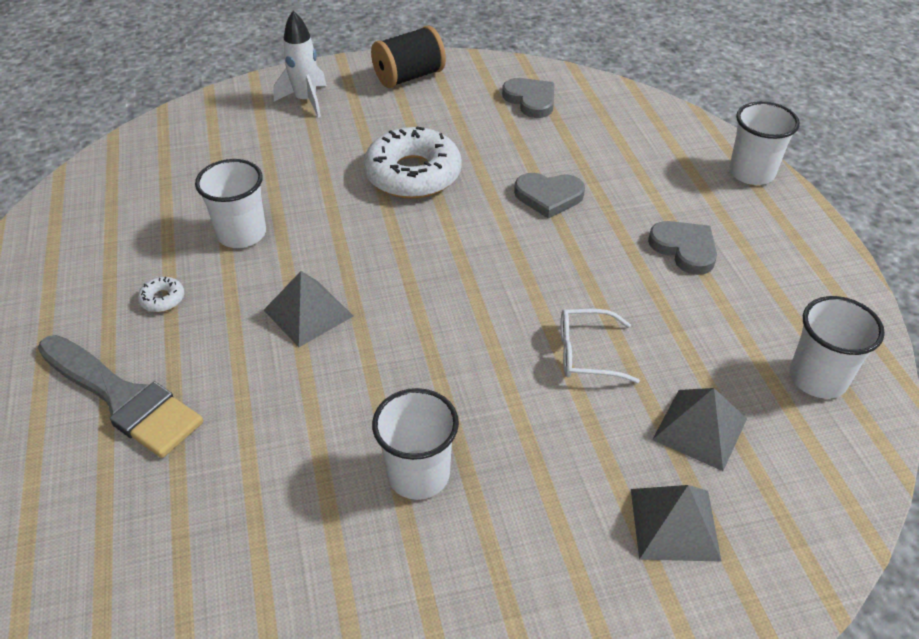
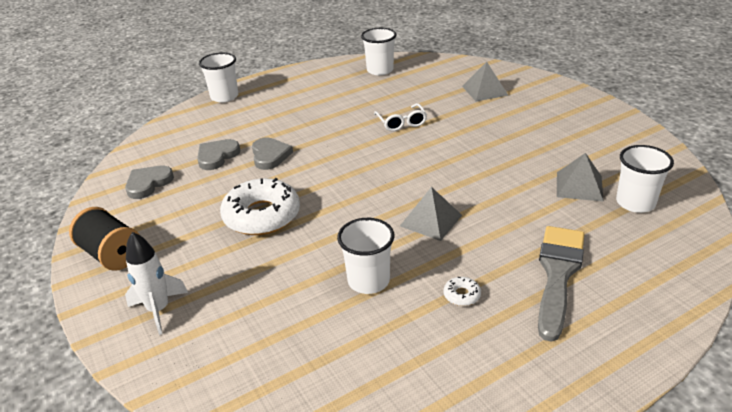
camera: 105 degrees left, 10 degrees down
white cup [372,388,459,500] -> white cup moved to [616,145,674,213]
grey heart [648,221,717,275] -> grey heart moved to [197,139,240,170]
grey pyramid [652,388,747,471] -> grey pyramid moved to [557,153,604,202]

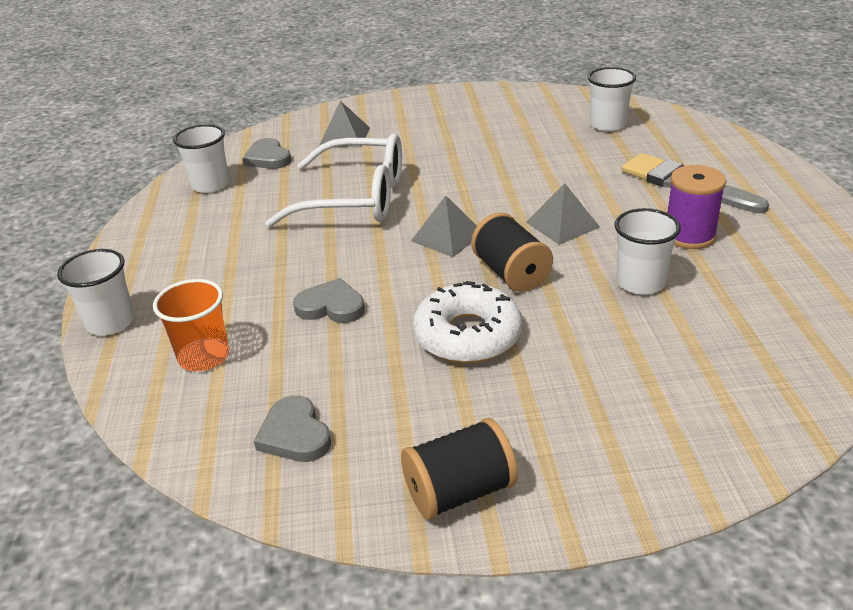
camera: 65 degrees left, 0 degrees up
white rocket [125,232,188,335] -> none
grey heart [197,139,240,170] -> grey heart moved to [242,138,292,169]
white glasses [374,103,427,131] -> white glasses [265,134,402,227], size x2.20
white donut [443,277,481,306] -> purple spool [667,165,726,249]
grey pyramid [557,153,604,202] -> grey pyramid moved to [411,195,477,257]
none -> orange cup [153,279,229,371]
none -> black spool [471,213,553,292]

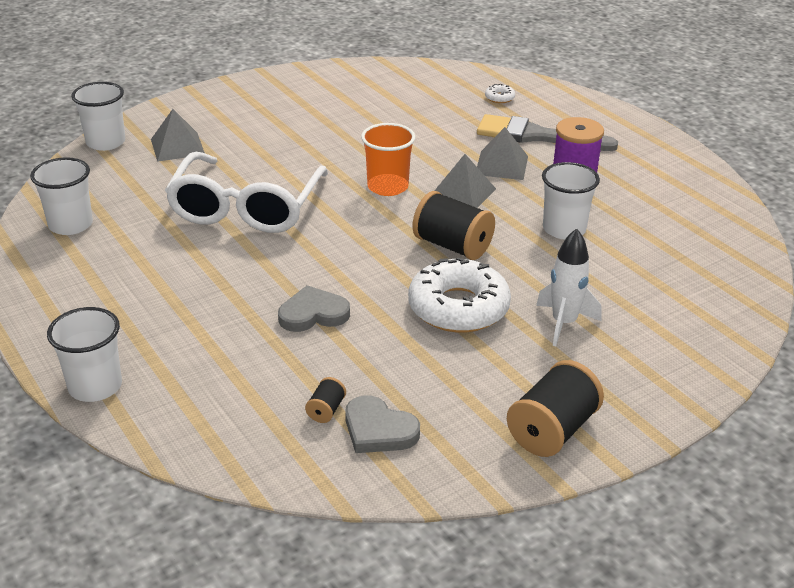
camera: 30 degrees left, 0 degrees up
orange cup [153,279,229,371] -> orange cup moved to [361,123,415,196]
grey heart [242,138,292,169] -> none
white glasses [265,134,402,227] -> white glasses turned 120 degrees clockwise [165,152,328,233]
grey pyramid [411,195,477,257] -> grey pyramid moved to [477,127,528,180]
white cup [588,67,636,132] -> white cup moved to [71,82,125,151]
none -> black spool [305,377,346,423]
none -> white donut [485,84,515,103]
none -> white rocket [536,228,601,346]

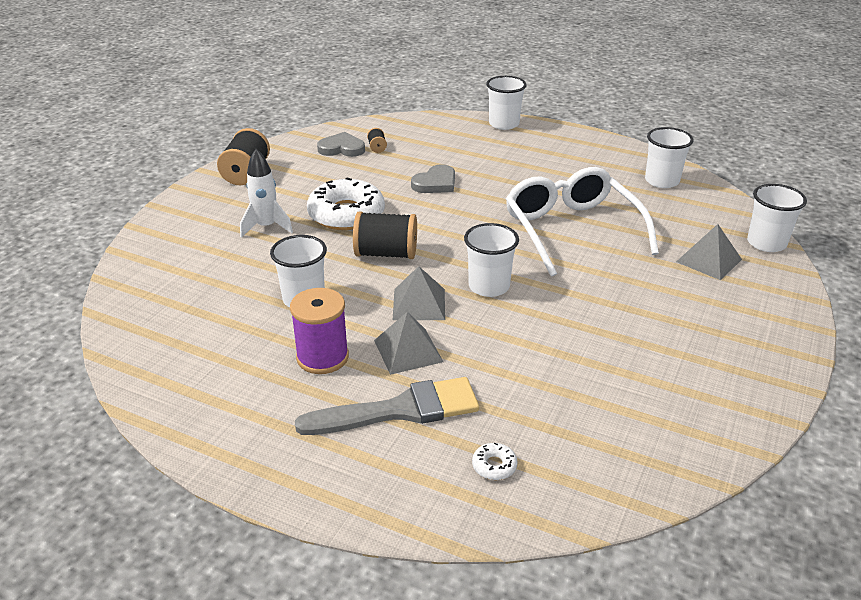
camera: 150 degrees right, 0 degrees up
orange cup [361,123,415,196] -> white cup [464,223,519,297]

